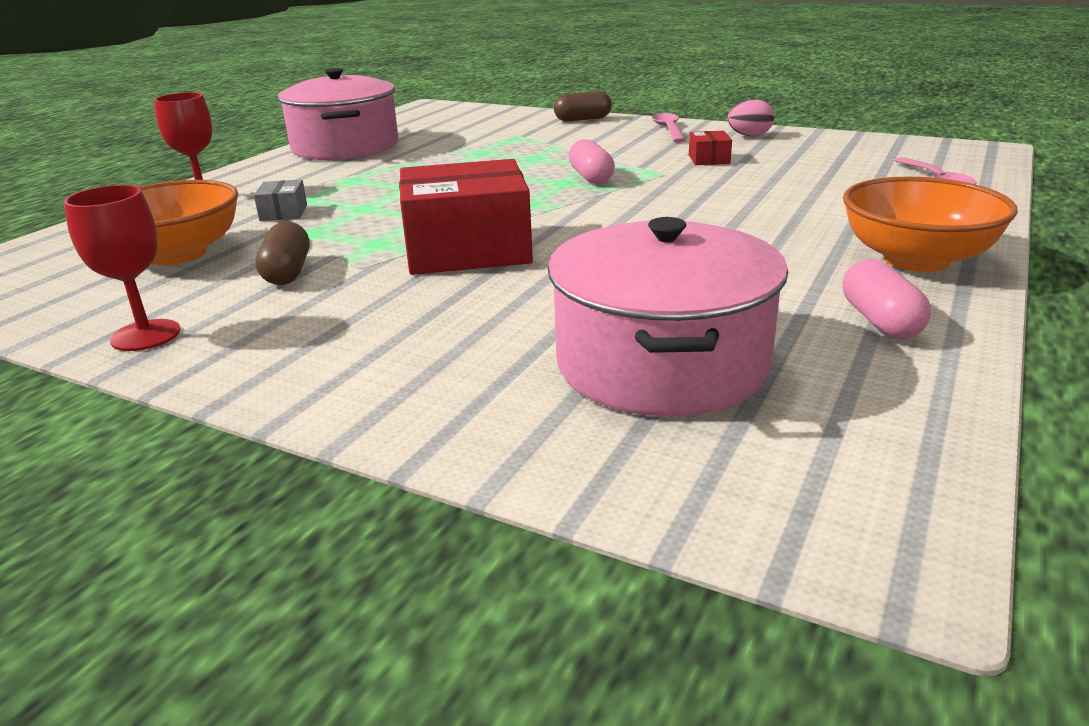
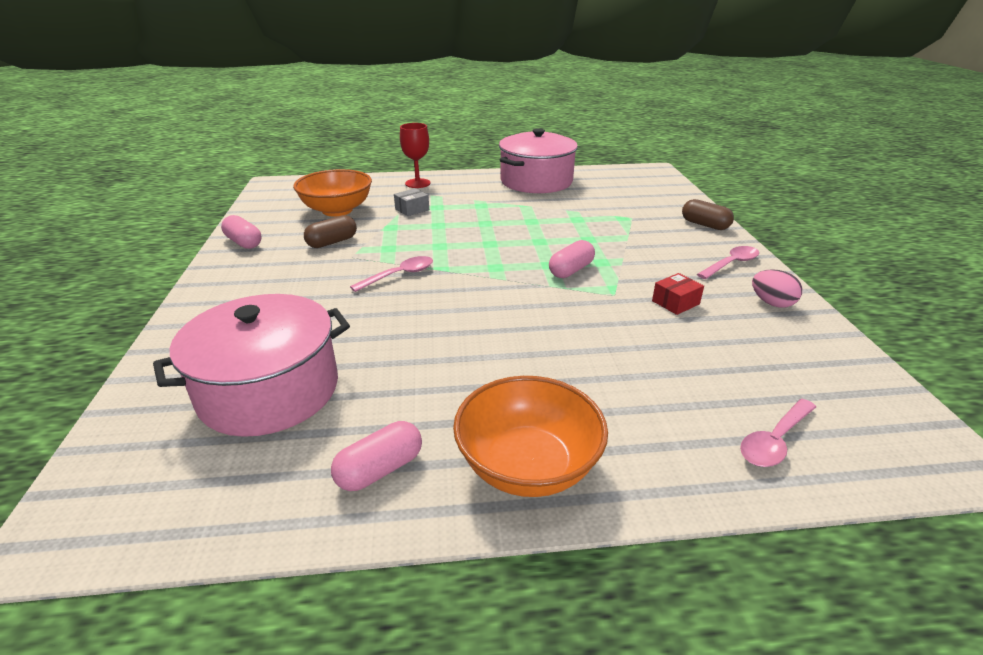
camera: 55 degrees right, 5 degrees up
red goblet [63,185,181,351] -> pink capsule [221,215,262,249]
red box [399,159,533,275] -> pink spoon [350,256,433,292]

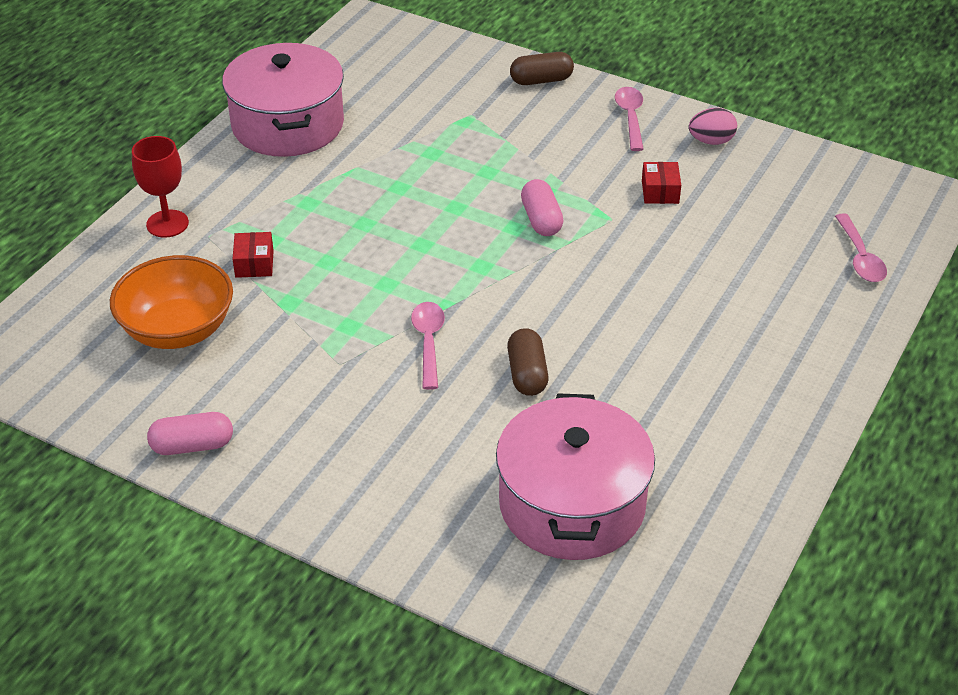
camera: 55 degrees left, 10 degrees up
brown capsule [304,215,357,248] -> brown capsule moved to [507,328,549,396]
pink capsule [331,421,422,491] -> none
grey box [394,188,429,216] -> red box [232,232,274,278]
orange bowl [453,376,608,497] -> none

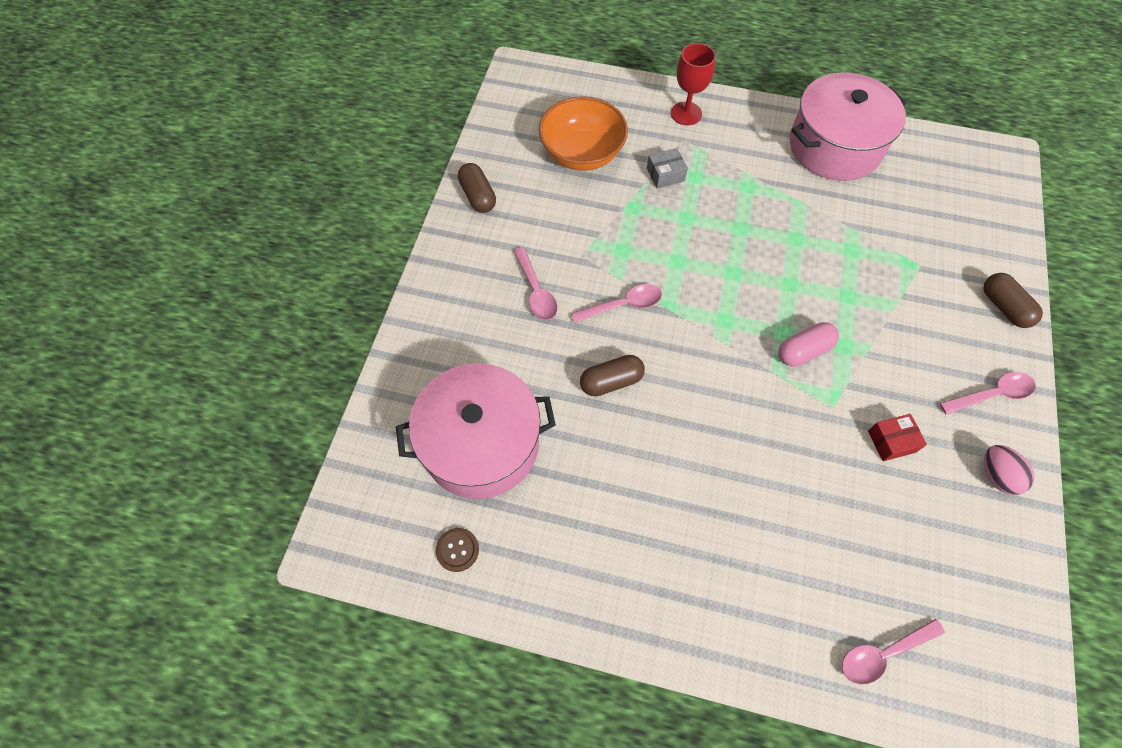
camera: 75 degrees right, 20 degrees up
pink capsule [147,412,233,455] -> brown capsule [458,163,496,213]
red box [232,232,274,278] -> grey box [647,148,688,189]
none -> brown button [436,528,479,572]
none -> pink spoon [514,247,557,320]

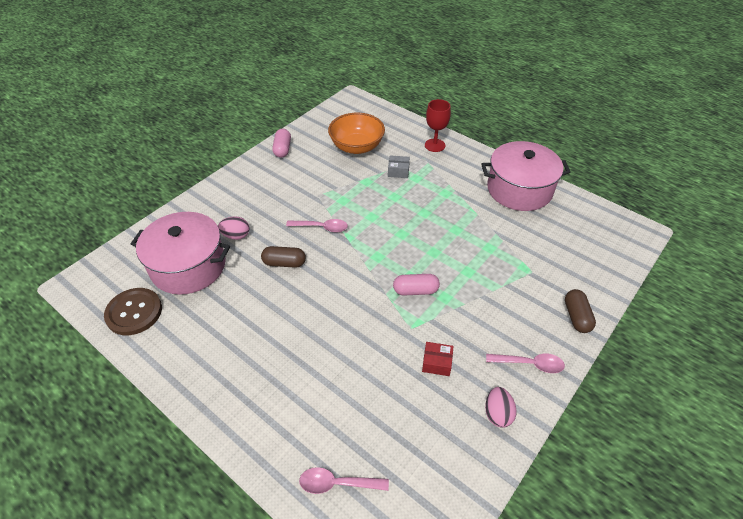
camera: 25 degrees right, 15 degrees down
brown button [436,528,479,572] -> brown button [104,288,162,335], size x1.96
brown capsule [458,163,496,213] -> pink capsule [273,129,291,158]
pink spoon [514,247,557,320] -> none
none -> pink egg [218,216,249,240]

